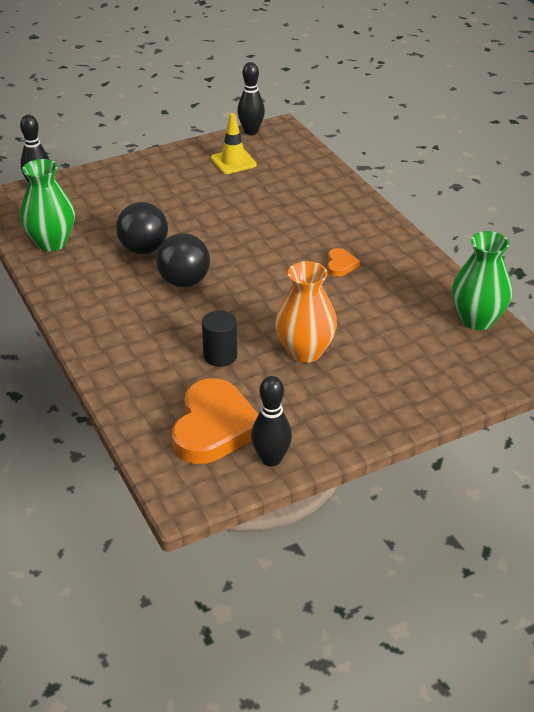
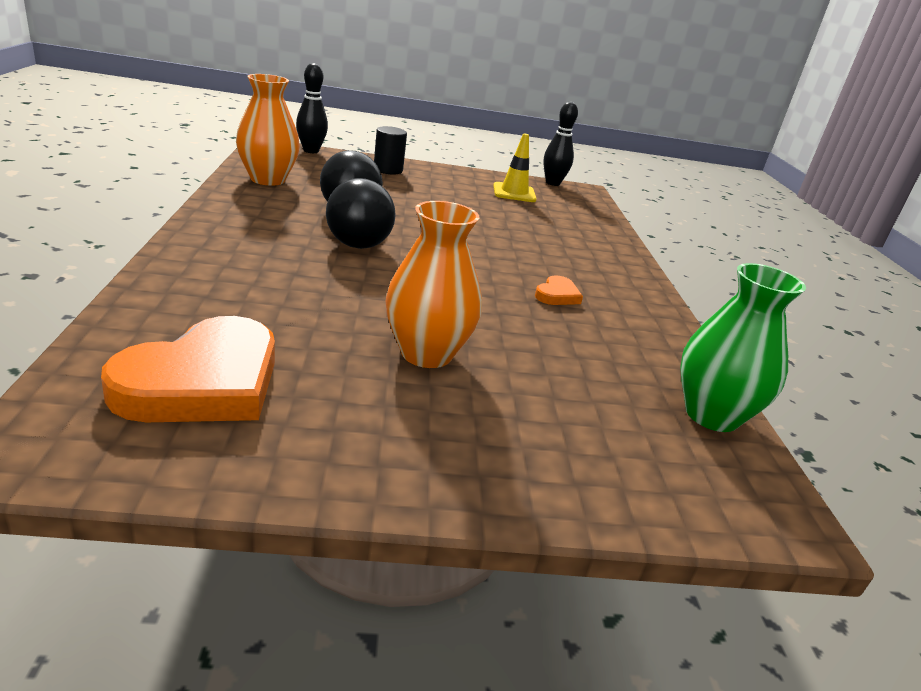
camera: 20 degrees right, 10 degrees down
green vase [20,159,75,251] -> orange vase [236,74,300,186]
black cylinder [202,311,237,367] -> black cylinder moved to [374,126,407,175]
black bowling pin [251,376,292,467] -> none

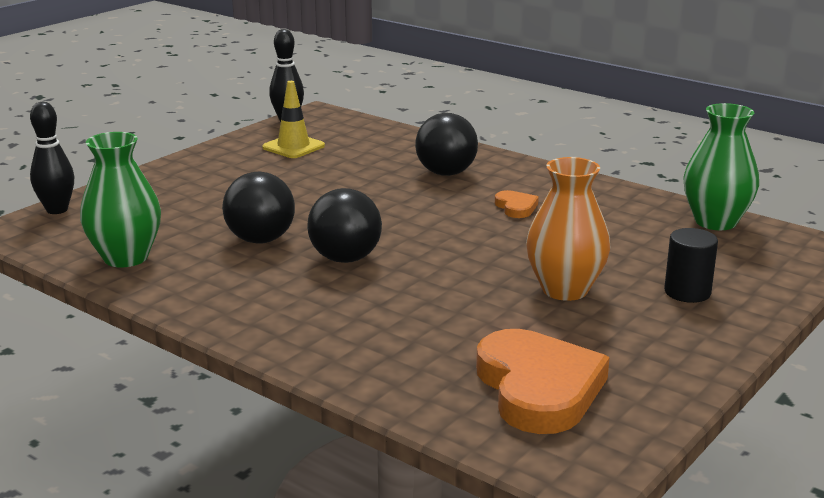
camera: 45 degrees left, 5 degrees down
orange vase [236,74,300,186] -> green vase [80,132,161,267]
black cylinder [374,126,407,175] -> black cylinder moved to [664,228,718,303]
none -> black ball [415,113,478,176]

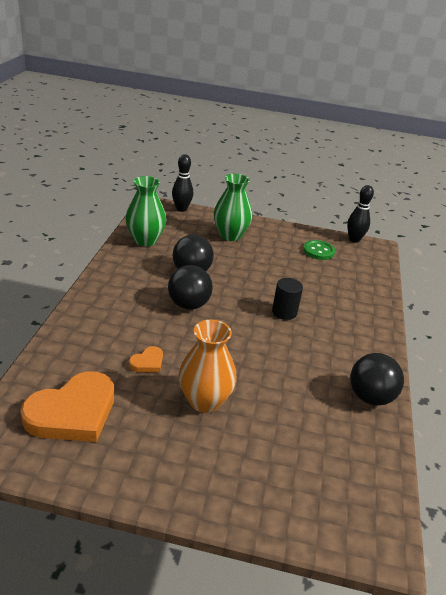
camera: 60 degrees right, 10 degrees up
yellow traffic cone [262,81,325,158] -> green button [303,240,335,260]
black ball [415,113,478,176] -> black ball moved to [350,353,404,406]
orange heart [495,190,539,218] -> orange heart moved to [129,346,163,372]
black cylinder [664,228,718,303] -> black cylinder moved to [272,278,303,320]
green vase [683,103,759,230] -> green vase moved to [214,174,252,241]

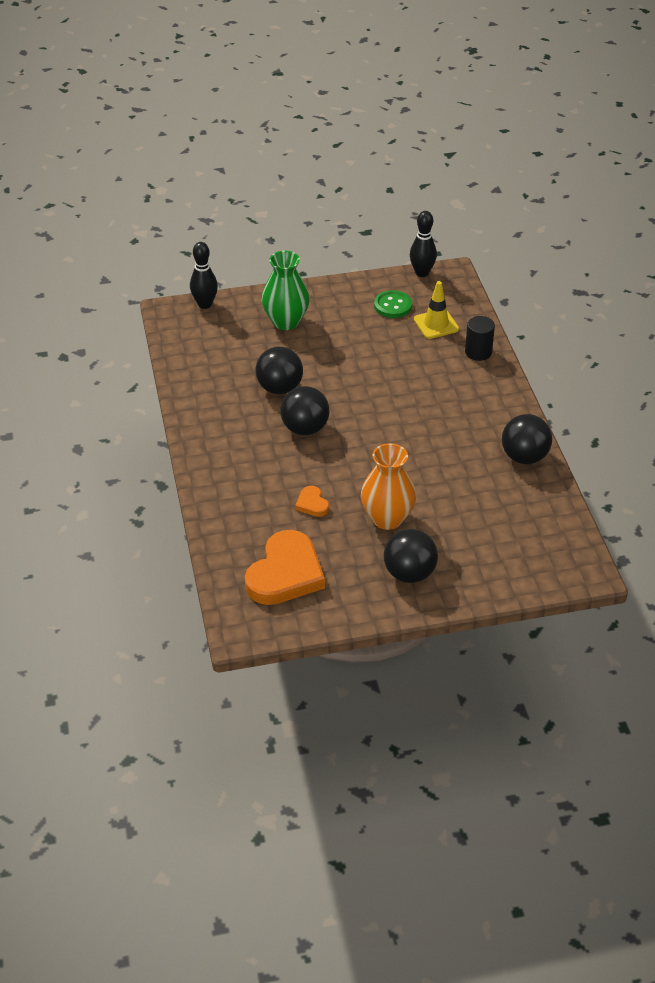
camera: 20 degrees left, 10 degrees up
green vase [125,176,166,246] -> none
orange heart [129,346,163,372] -> orange heart turned 135 degrees clockwise [295,486,329,517]
black cylinder [272,278,303,320] -> black cylinder moved to [465,316,495,361]
none -> black ball [384,529,438,583]
none -> yellow traffic cone [414,281,459,339]

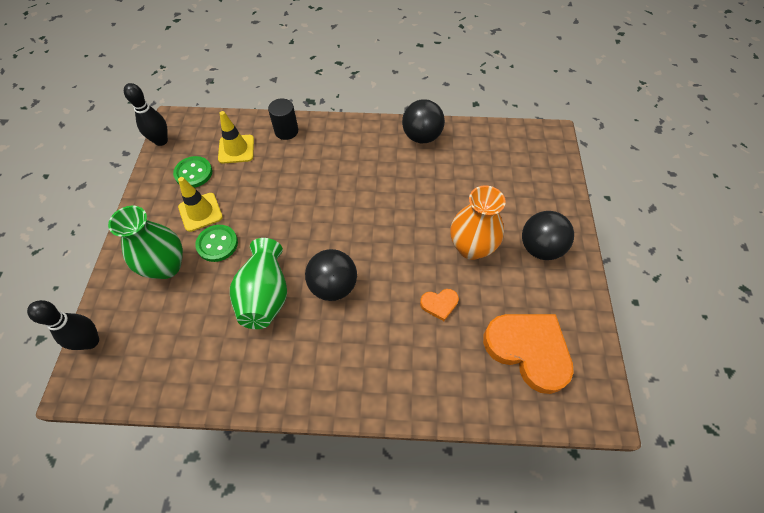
camera: 75 degrees left, 15 degrees up
black ball [256,347,303,394] -> green vase [230,238,287,329]
none -> yellow traffic cone [178,177,223,232]
none -> green button [195,225,238,262]

